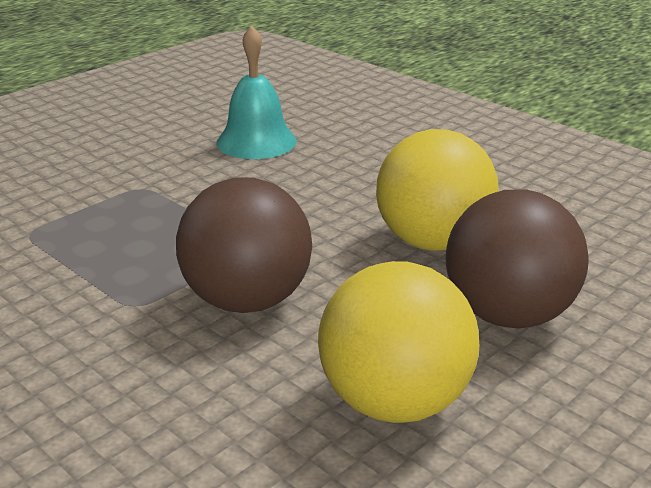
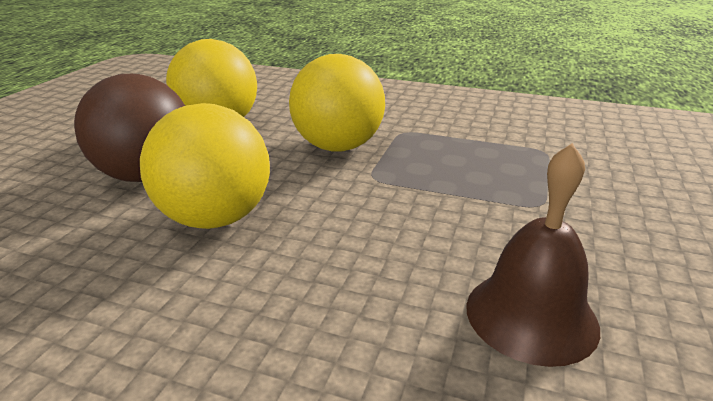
camera: 155 degrees right, 0 degrees up
brown ball [176,177,312,313] -> yellow ball [289,54,385,151]
turquoise bell [216,25,297,159] -> brown bell [466,143,600,367]

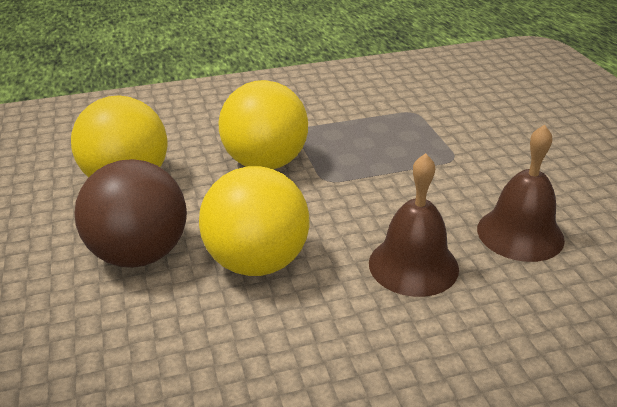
camera: 35 degrees left, 5 degrees up
none -> brown bell [369,153,459,297]

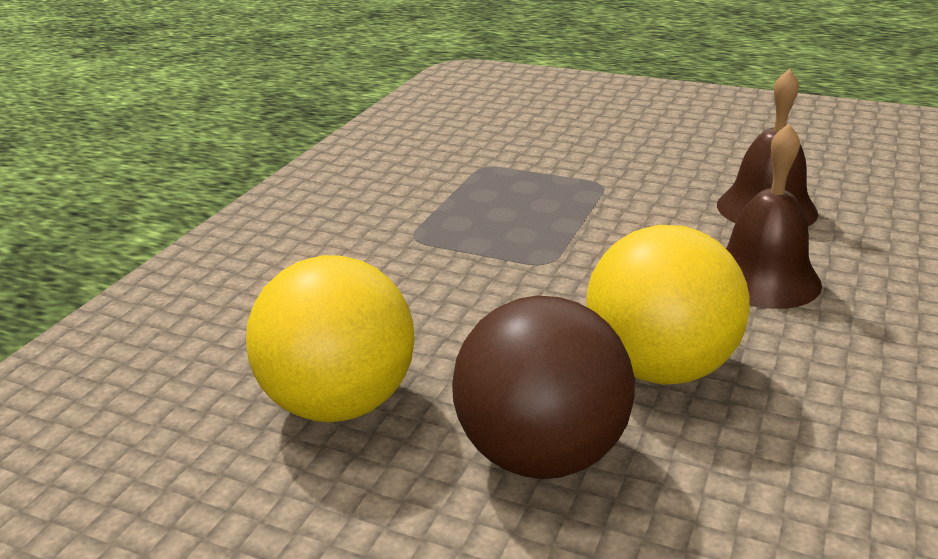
camera: 50 degrees left, 5 degrees down
yellow ball [219,80,308,169] -> none

